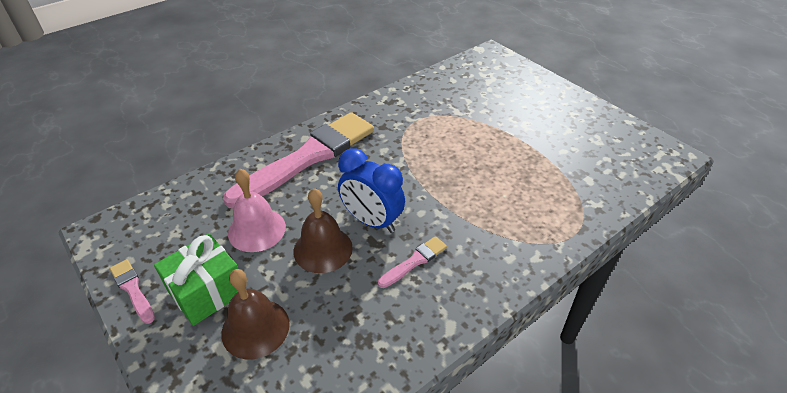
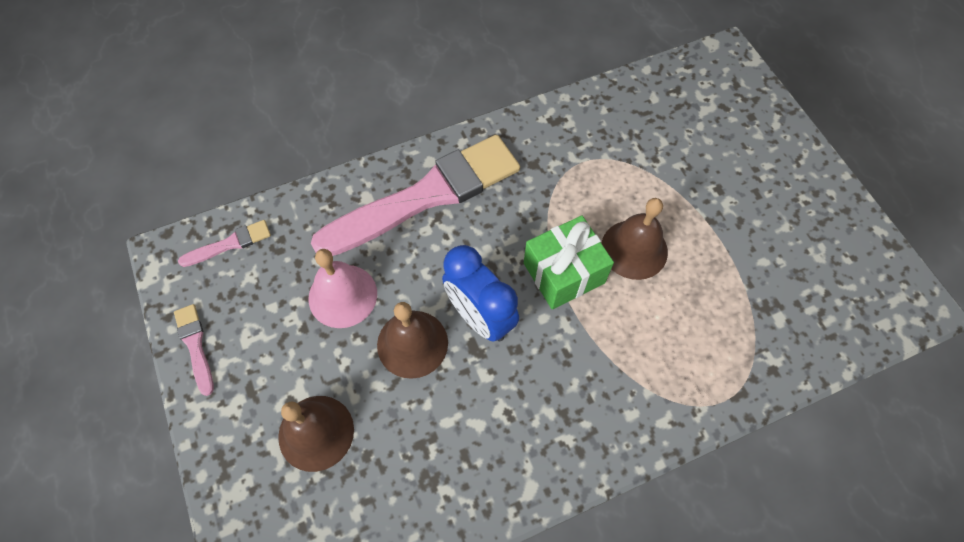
camera: 15 degrees right, 20 degrees up
green gift [154,233,238,326] -> green gift moved to [524,215,614,309]
pink brush [378,236,447,288] -> pink brush moved to [178,220,271,267]
none -> brown bell [602,198,668,280]

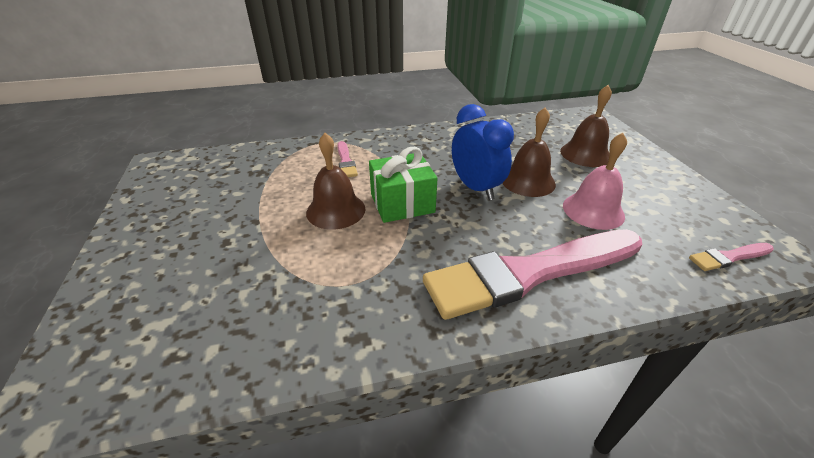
camera: 170 degrees left, 25 degrees down
pink brush [174,304,214,396] -> pink brush moved to [337,141,358,177]

